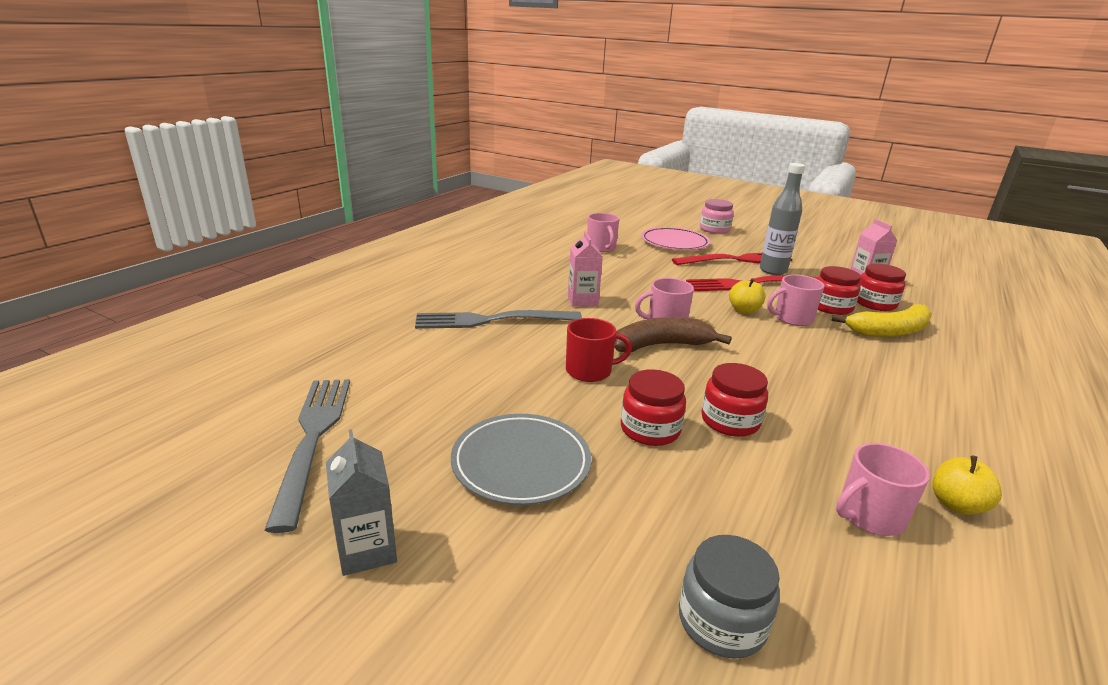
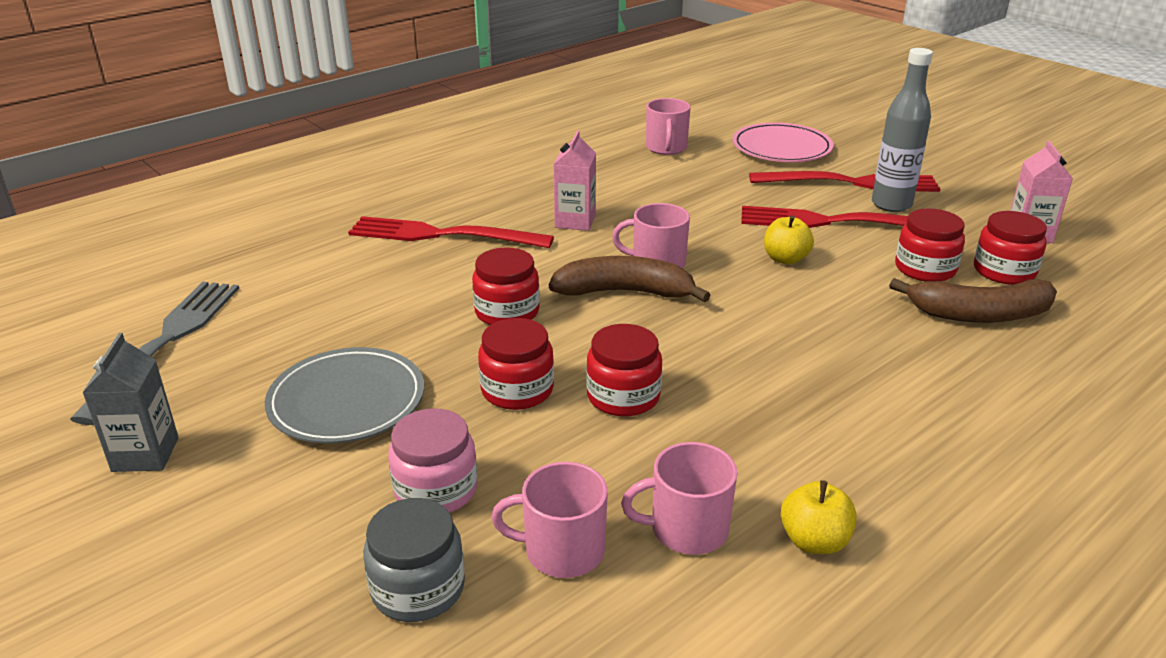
camera: 20 degrees right, 5 degrees up
grey fork [415,310,582,329] -> red fork [348,216,554,248]
red mug [566,318,632,382] -> red jar [472,248,540,325]
pink jar [700,199,734,234] -> pink jar moved to [388,408,478,513]
pink mug [767,275,824,326] -> pink mug moved to [491,462,608,578]
yellow banana [831,304,932,337] -> brown banana [889,278,1057,323]

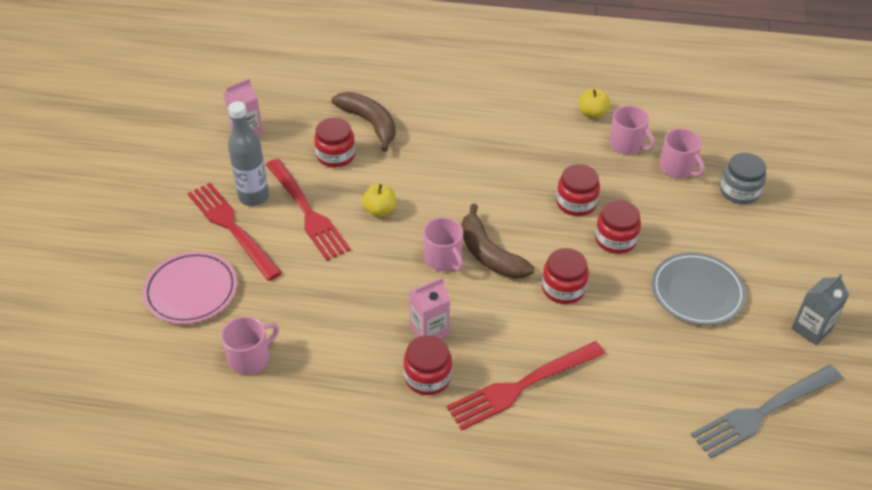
camera: 130 degrees left, 15 degrees up
red fork [348,216,554,248] -> red fork turned 90 degrees clockwise [446,341,605,430]
pink jar [388,408,478,513] -> none
red jar [974,211,1047,285] -> red jar moved to [404,335,452,395]

